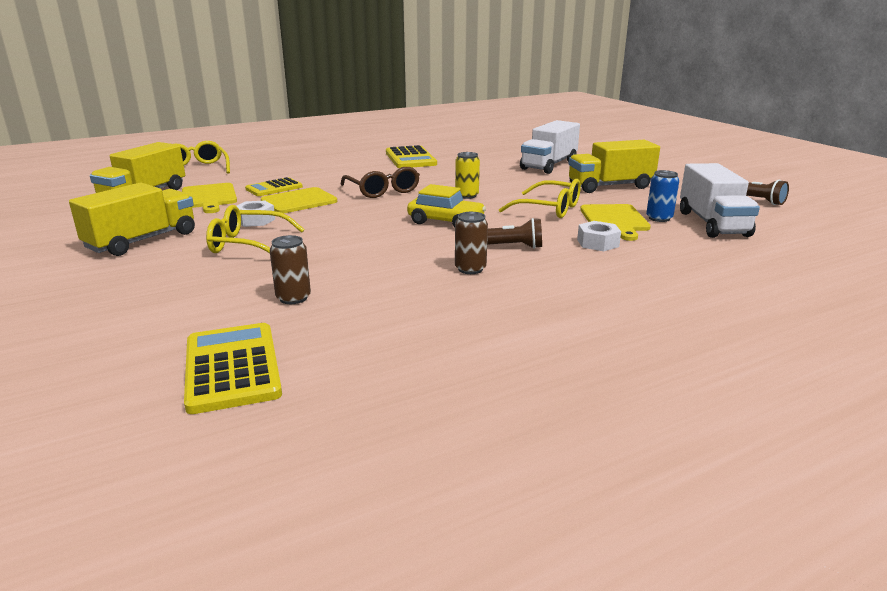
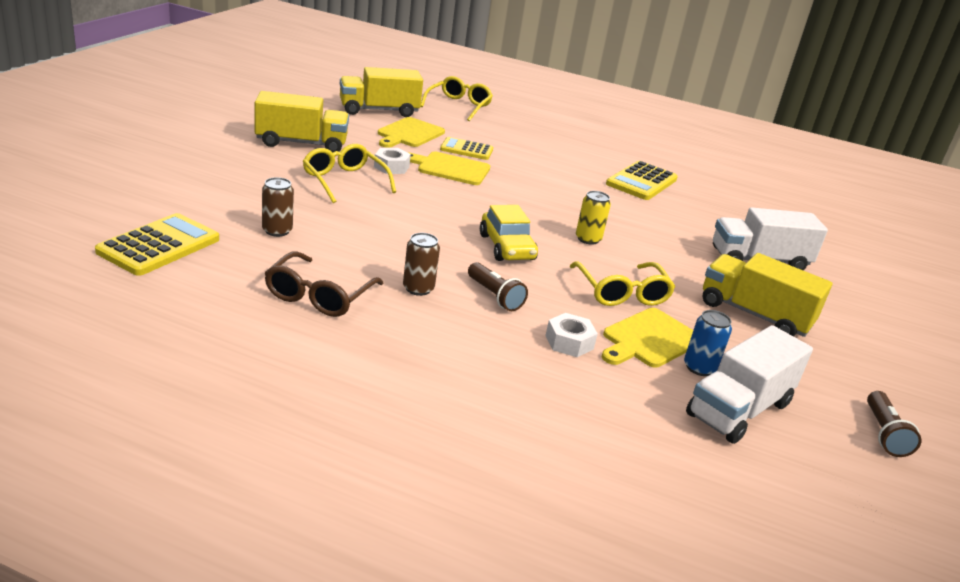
camera: 45 degrees right, 5 degrees up
brown glasses [340,167,420,198] -> brown glasses moved to [265,251,384,317]

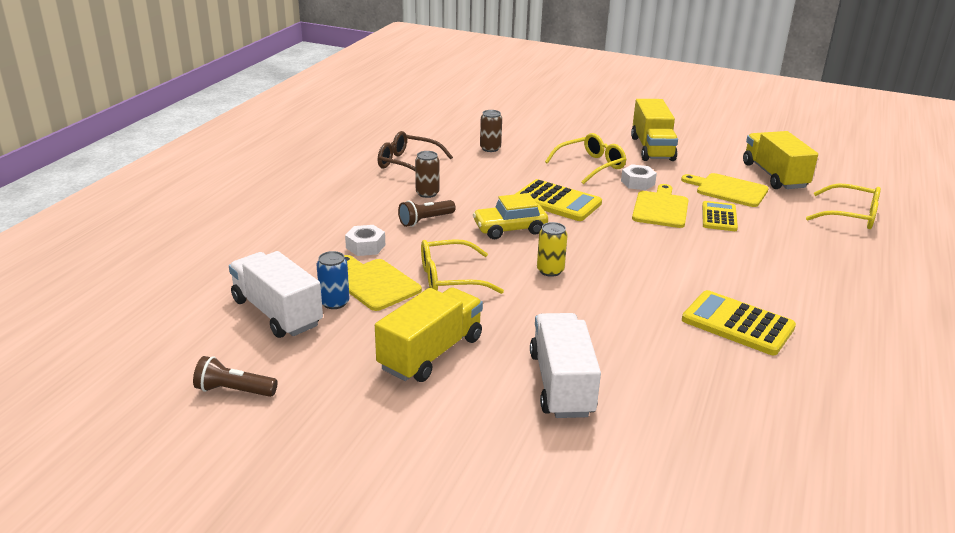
camera: 95 degrees right, 0 degrees up
yellow calculator [95,213,219,276] -> yellow calculator moved to [516,179,602,221]

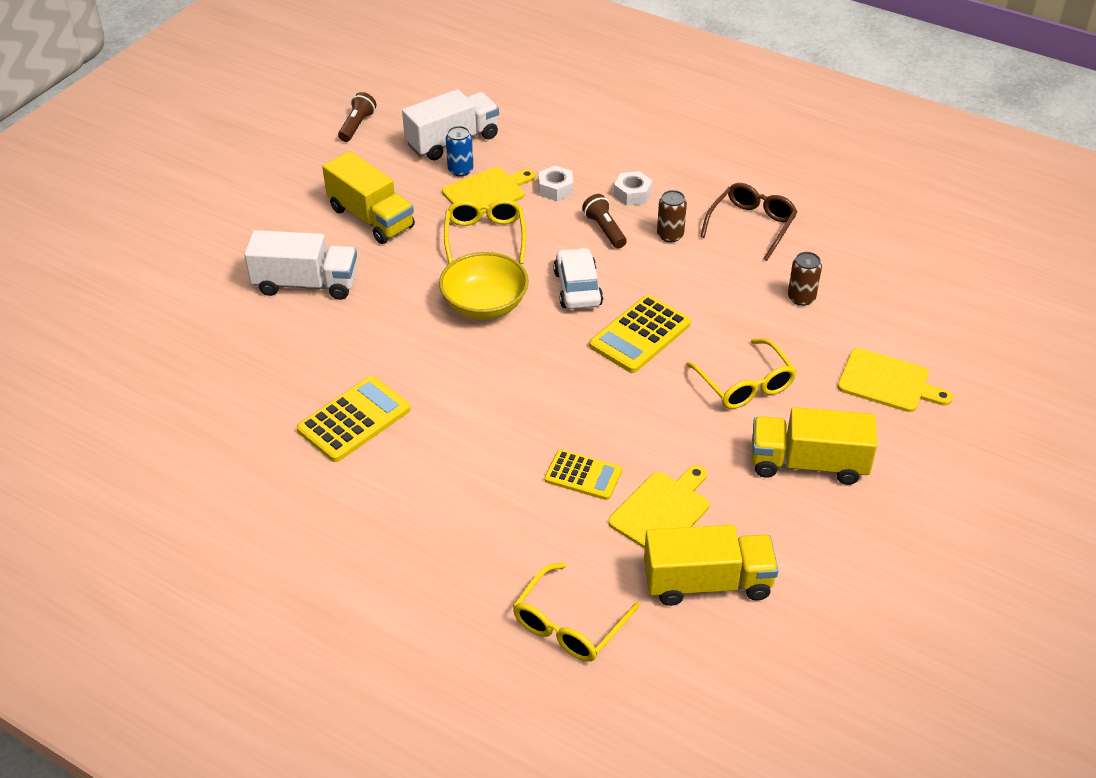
camera: 100 degrees right, 15 degrees up
yellow car [473,193,548,239] -> white car [553,248,603,309]
yellow can [537,222,568,277] -> yellow bowl [439,252,529,320]
white nut [621,164,657,190] -> white nut moved to [614,171,653,206]
yellow cutting board [632,184,689,228] -> yellow cutting board moved to [838,348,953,412]

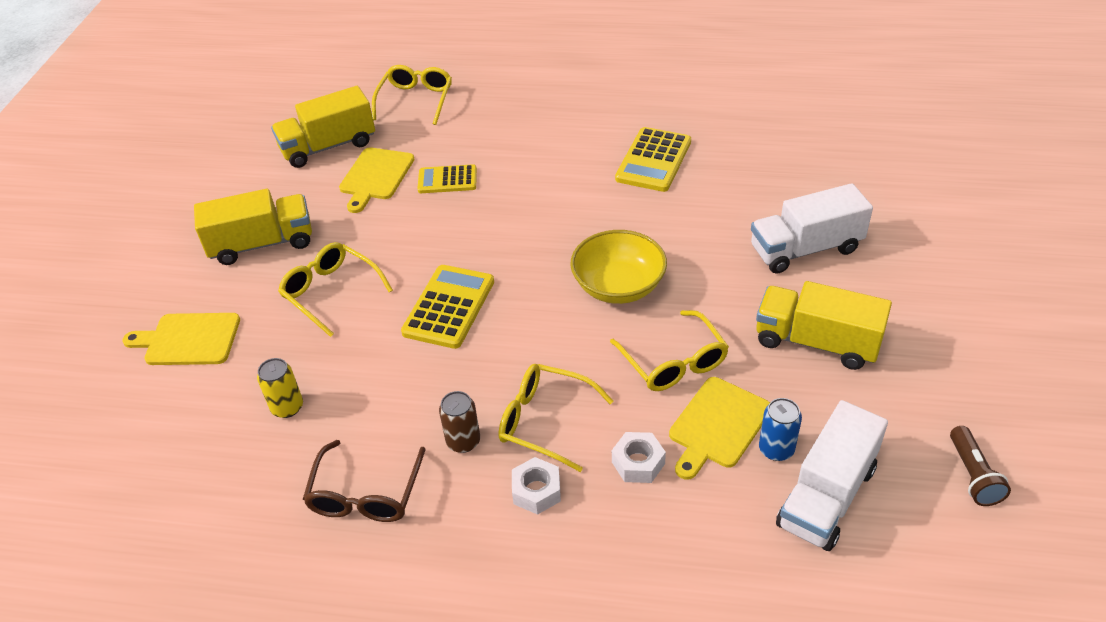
camera: 160 degrees right, 0 degrees up
white car [553,248,603,309] -> none
brown flashlight [582,194,627,248] -> yellow glasses [498,364,613,472]
brown can [788,252,822,306] -> yellow can [257,358,303,418]

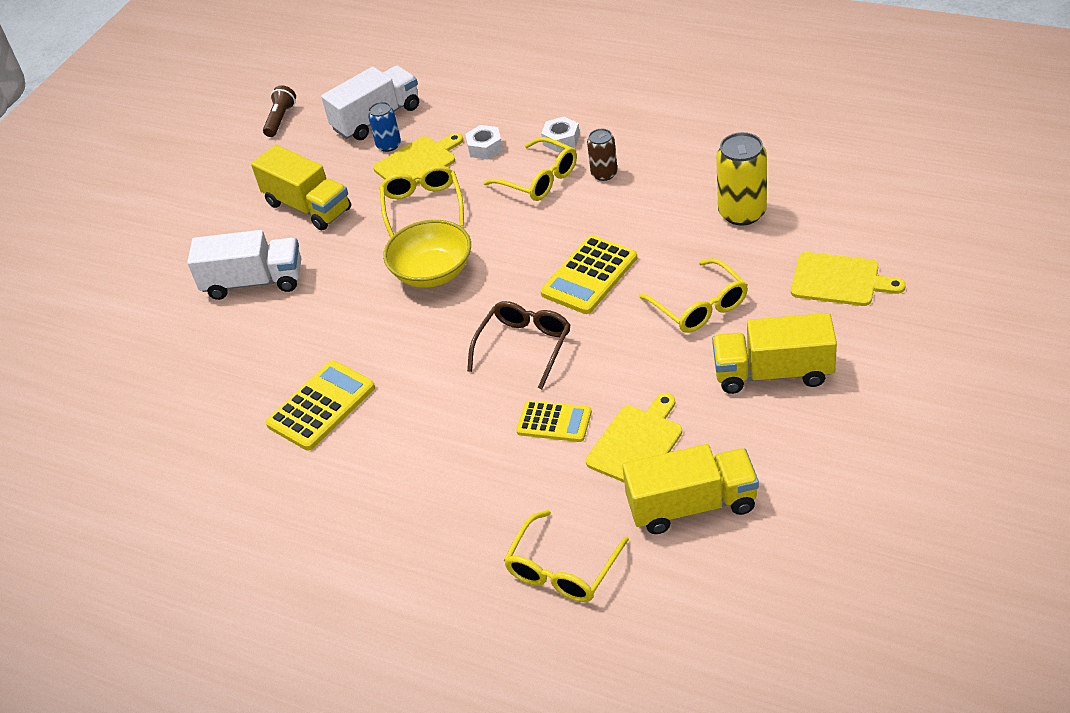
camera: 160 degrees left, 0 degrees up
yellow can [257,358,303,418] -> yellow can [716,132,767,226], size x1.69
brown glasses [303,440,426,522] -> brown glasses moved to [467,301,571,389]

